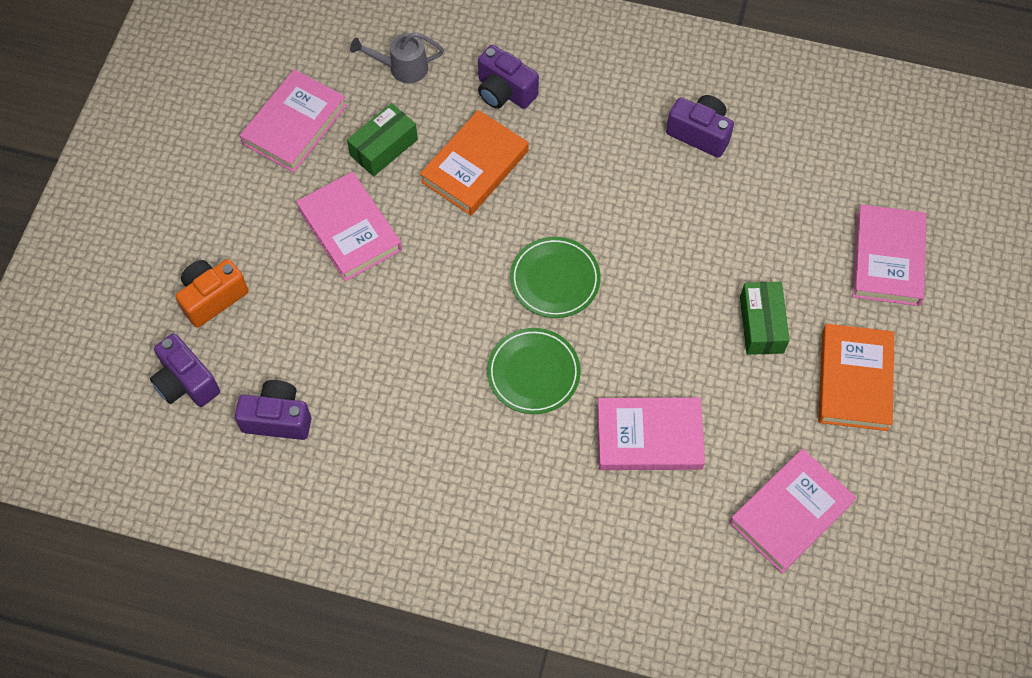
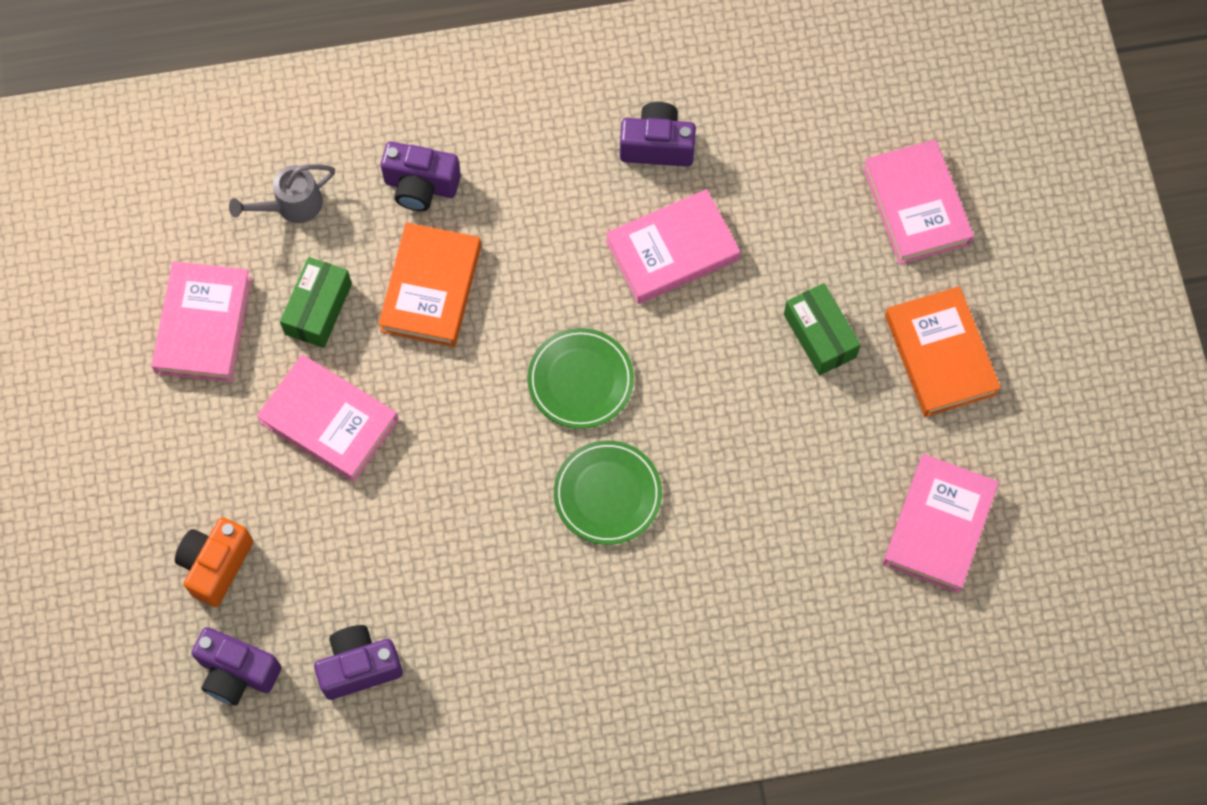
camera: 25 degrees left, 5 degrees up
pink book [597,398,705,470] -> pink book moved to [606,189,740,304]

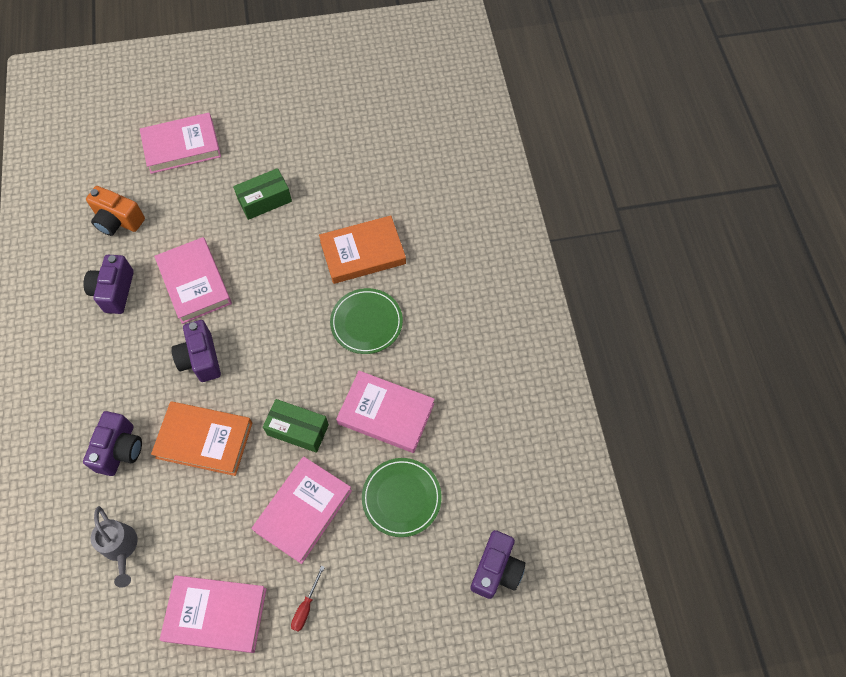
camera: 90 degrees left, 5 degrees down
orange camera [175,517,253,607] -> orange camera moved to [86,186,145,236]
green box [280,257,352,348] -> green box moved to [263,399,329,453]
purple camera [314,625,403,700] -> purple camera moved to [171,320,221,382]
green plate [527,328,634,429] -> green plate moved to [362,458,442,537]
pink book [883,454,999,593] -> pink book moved to [336,371,435,453]
orange book [885,286,1001,417] -> orange book moved to [319,215,406,284]
none -> red screwdriver [291,566,325,632]

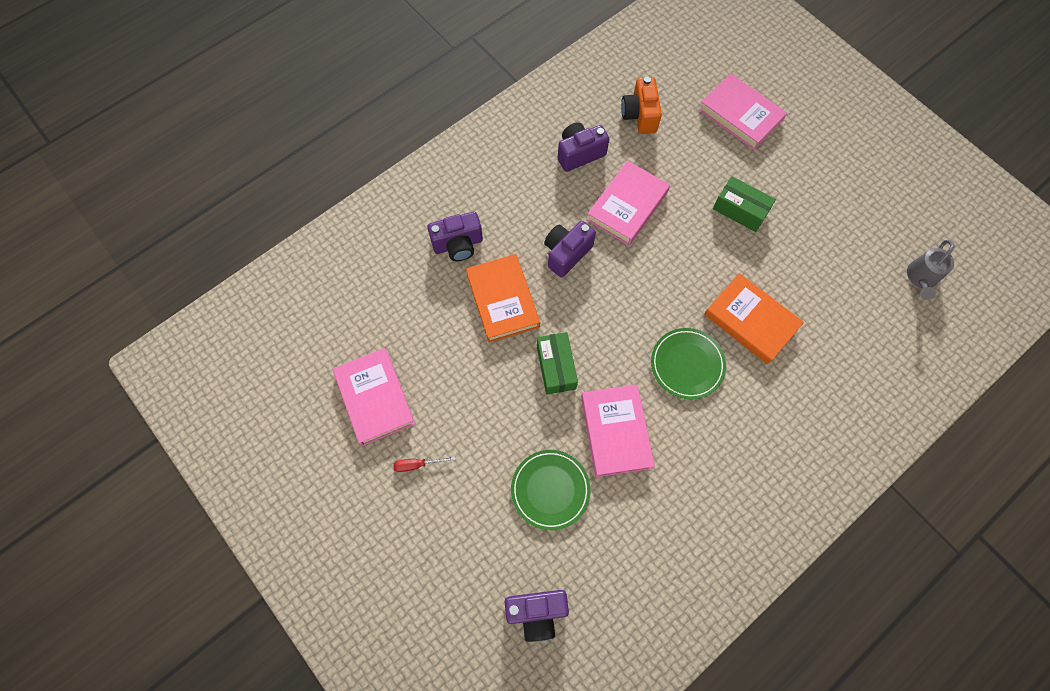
camera: 60 degrees right, 5 degrees up
grey watering can [91,506,138,588] -> grey watering can moved to [907,239,954,300]
pink book [252,456,352,564] -> none

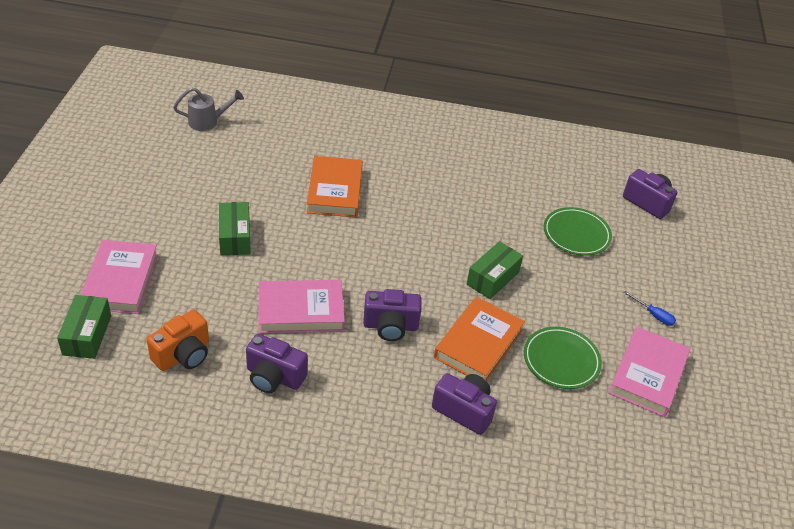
camera: 135 degrees left, 25 degrees down
red screwdriver [393,456,456,472] -> blue screwdriver [623,291,676,326]
pink book [581,385,655,477] -> none
green plate [651,328,726,400] -> green plate moved to [524,327,602,389]
none -> green box [57,295,111,359]

